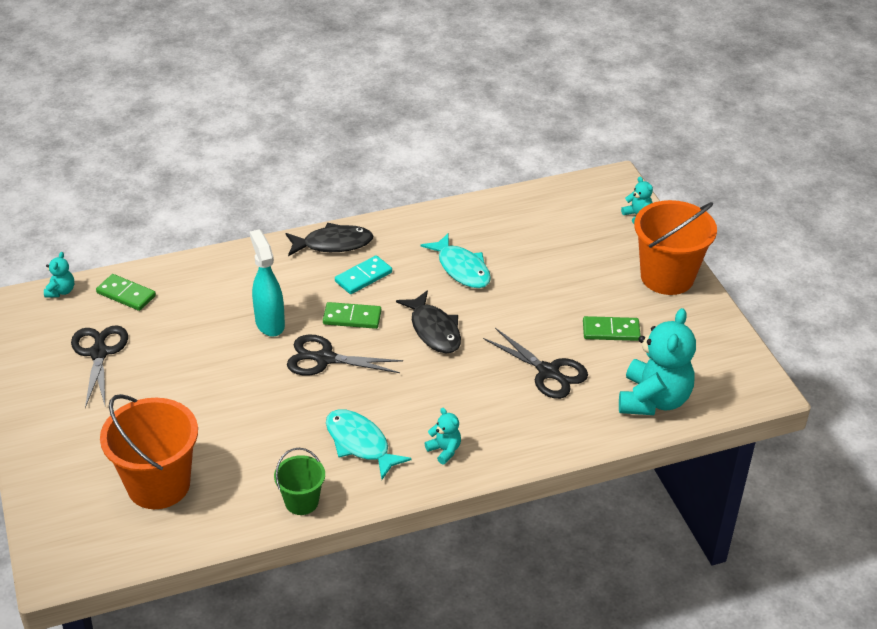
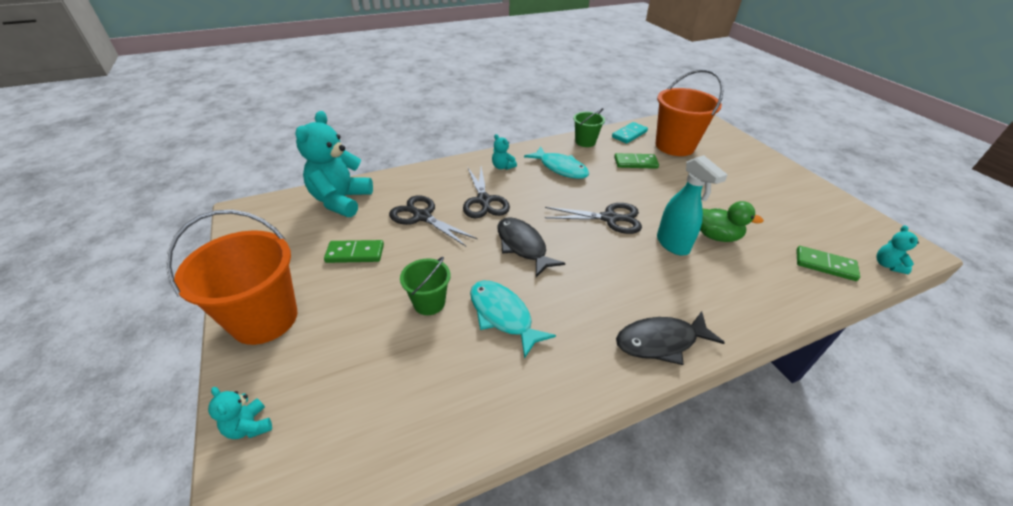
camera: 175 degrees right, 0 degrees up
black scissors [71,325,128,408] -> black scissors moved to [463,167,510,218]
green domino [323,302,381,329] -> green domino moved to [614,153,659,169]
turquoise domino [335,255,392,294] -> turquoise domino moved to [612,122,648,144]
none -> green bucket [400,257,451,315]
none -> green duck [700,201,764,242]

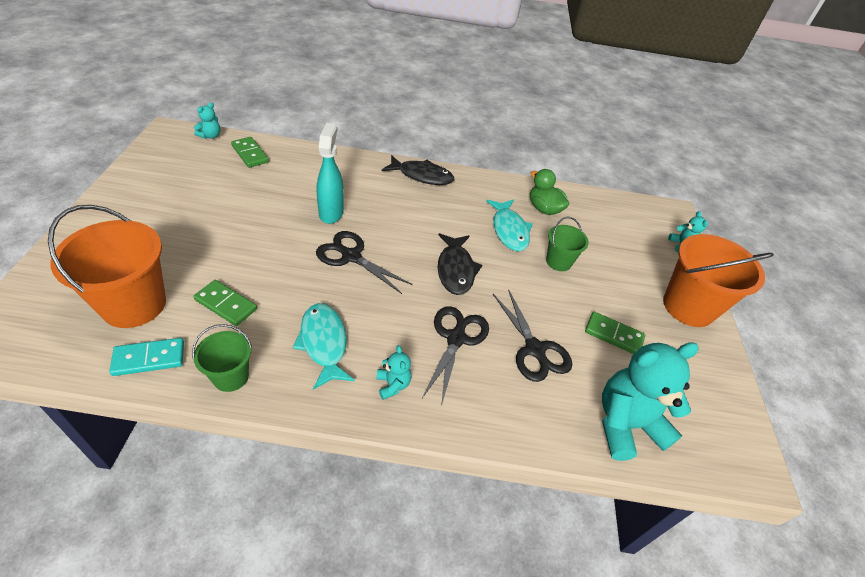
camera: 155 degrees left, 5 degrees up
turquoise teddy bear [295,111,373,217] -> turquoise teddy bear turned 150 degrees counterclockwise [602,342,699,461]
green duck [700,201,764,242] -> green duck moved to [530,169,569,215]

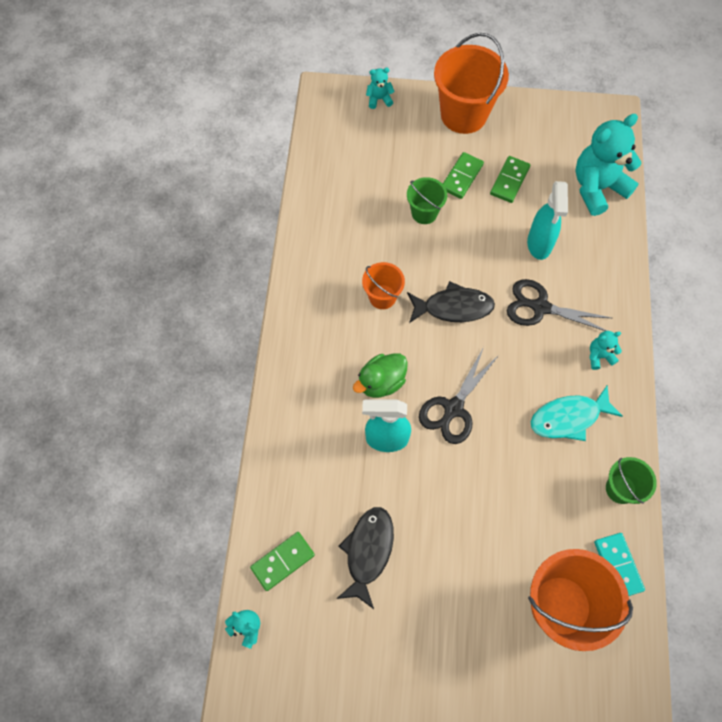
camera: 85 degrees left, 20 degrees up
green domino [194,280,257,326] -> green domino moved to [443,152,484,199]
black fish [382,155,454,185] -> black fish moved to [336,507,394,609]
turquoise fish [486,199,533,252] -> none
black scissors [493,289,572,382] -> turquoise spray bottle [527,181,568,260]
green duck [530,169,569,215] -> green duck moved to [353,353,408,398]
turquoise teddy bear [602,342,699,461] -> turquoise teddy bear turned 75 degrees clockwise [575,114,642,216]
none -> orange bucket [362,262,405,309]

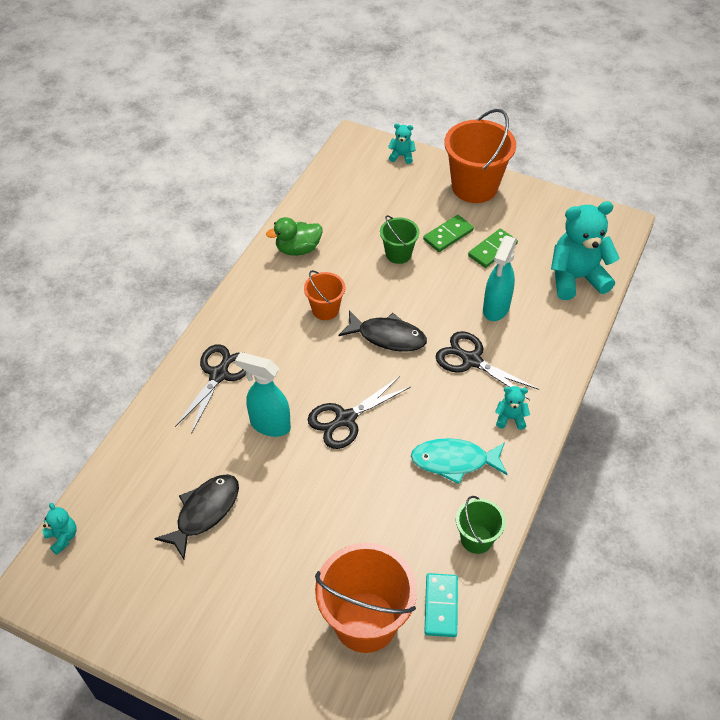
camera: 20 degrees right, 15 degrees down
green domino [250,532,315,591] -> none
green duck [353,353,408,398] -> green duck moved to [266,217,322,256]
none -> black scissors [175,344,246,434]

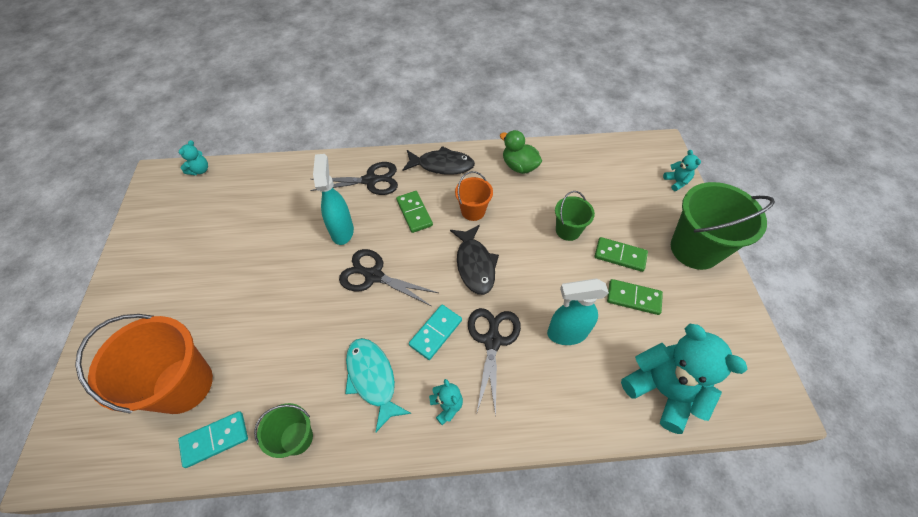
camera: 60 degrees right, 5 degrees up
black fish [154,474,239,559] -> black fish moved to [403,146,475,175]
orange bucket [444,109,516,203] -> green bucket [671,182,775,270]
none -> green domino [396,191,433,233]
none -> turquoise domino [409,305,462,360]

